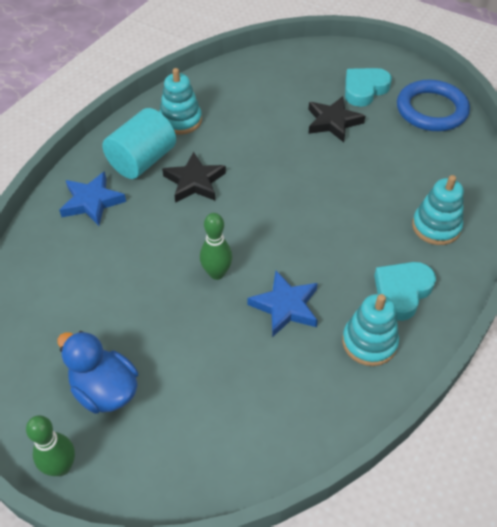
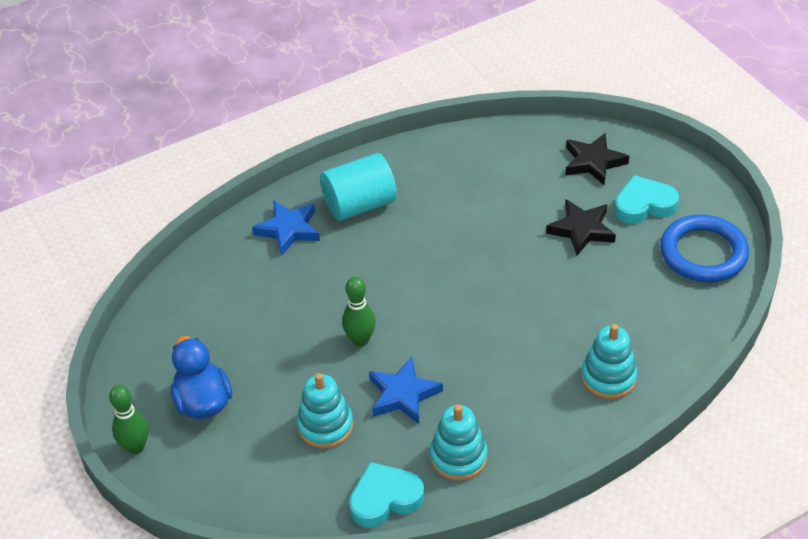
camera: 30 degrees right, 5 degrees down
turquoise stacking toy [159,68,202,135] -> turquoise stacking toy moved to [297,373,353,449]
black star [162,152,226,203] -> black star moved to [565,133,629,185]
turquoise heart [374,262,436,321] -> turquoise heart moved to [349,462,425,528]

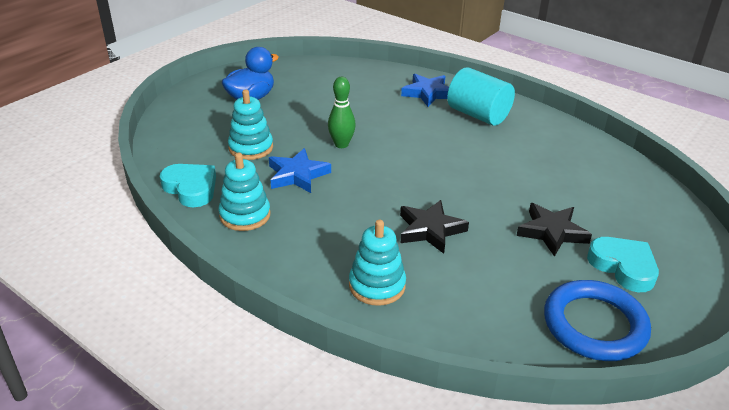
camera: 65 degrees right, 10 degrees down
green bowling pin [109,385,149,454] -> none
black star [565,133,629,185] -> black star moved to [400,200,469,254]

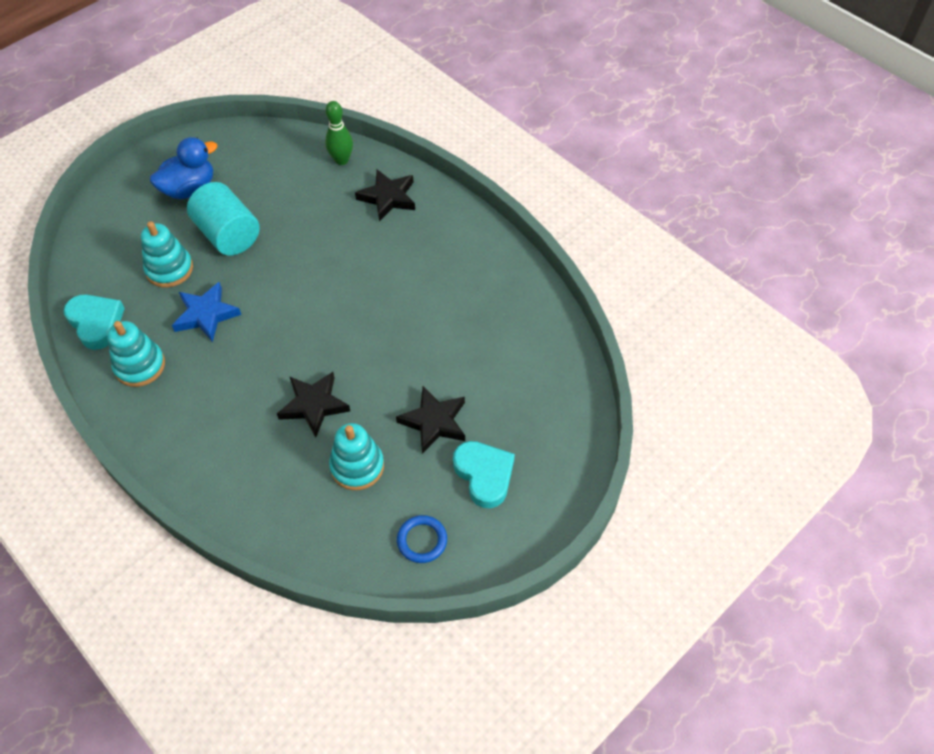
camera: 10 degrees right, 20 degrees up
green bowling pin [328,77,356,148] -> green bowling pin moved to [325,101,353,165]
turquoise stacking toy [349,220,406,306] -> turquoise stacking toy moved to [329,423,384,490]
blue star [401,74,449,107] -> black star [355,169,415,221]
turquoise cylinder [447,67,515,126] -> turquoise cylinder moved to [187,182,260,256]
blue ring [544,280,651,361] -> blue ring [397,515,447,563], size x0.52

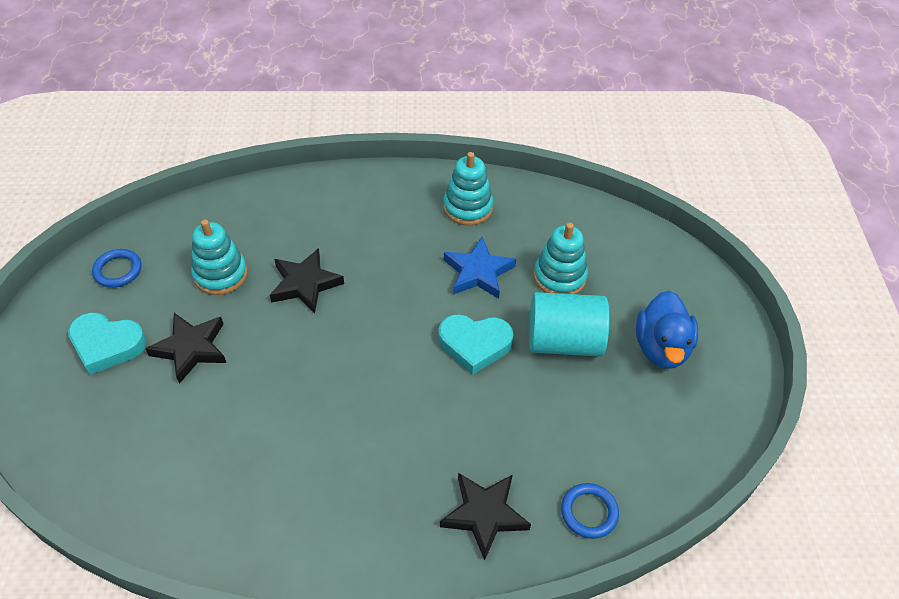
camera: 130 degrees right, 5 degrees down
turquoise heart [64,295,125,350] -> turquoise heart moved to [438,314,513,375]
green bowling pin [325,101,353,165] -> blue ring [561,483,619,539]

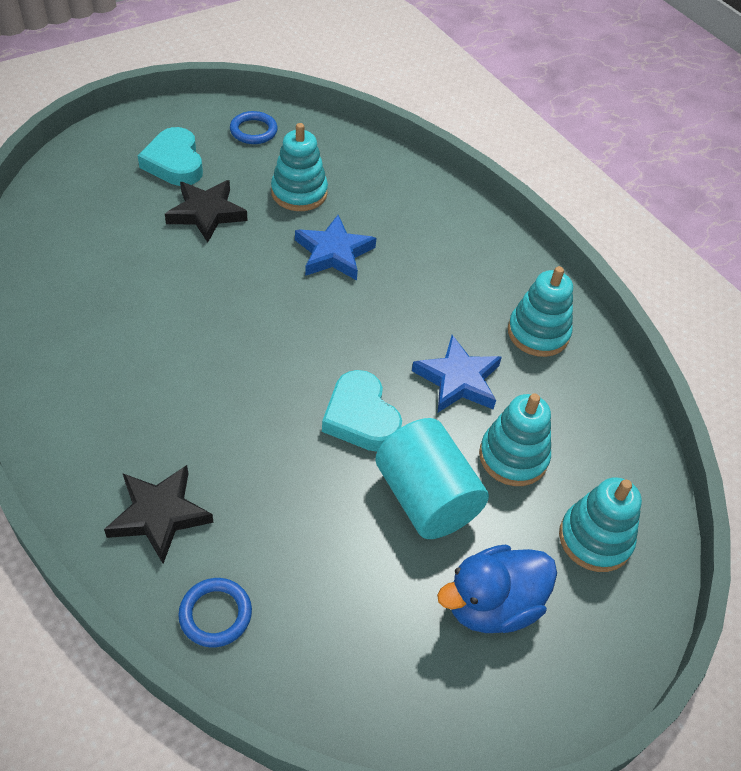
camera: 55 degrees right, 0 degrees up
black star [270,248,344,313] -> blue star [295,215,376,281]
none -> turquoise stacking toy [559,477,642,572]

